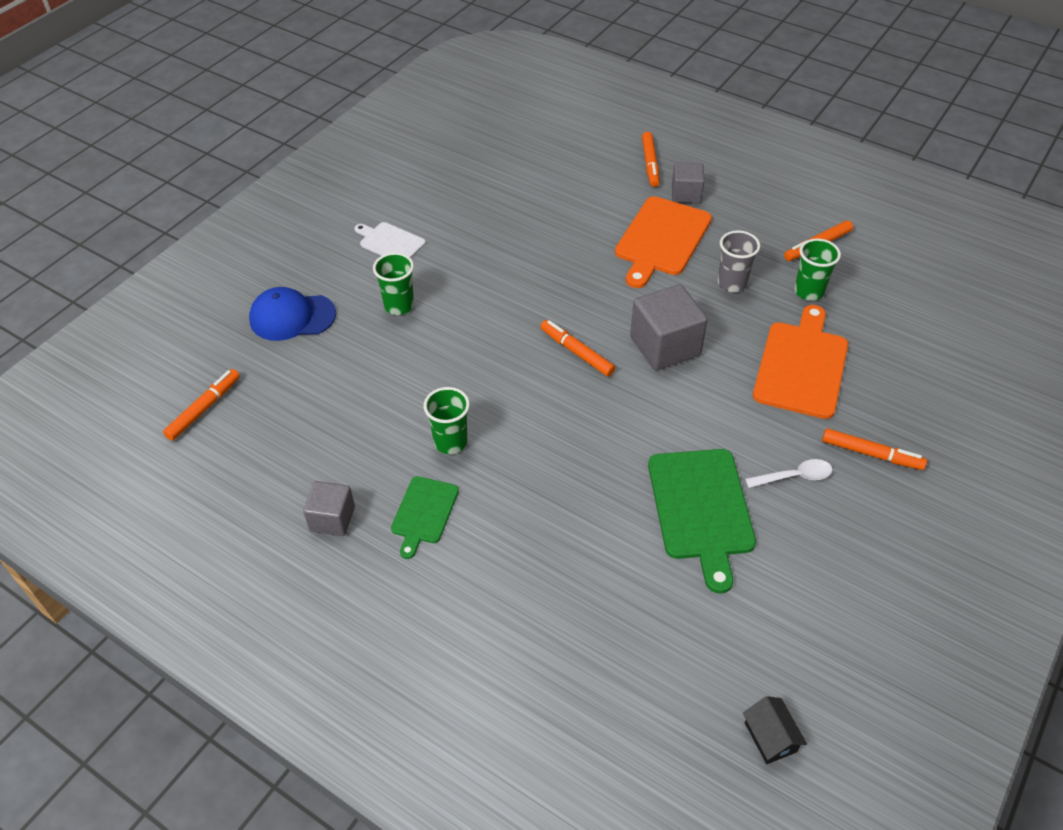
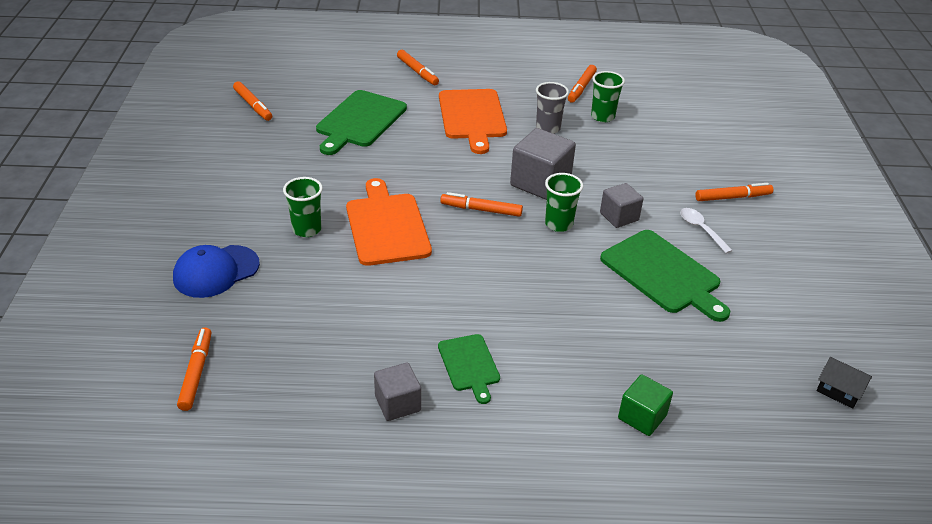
camera: 35 degrees left, 10 degrees down
white cutting board [354,222,426,258] -> none
green cup [424,387,470,454] -> green cup moved to [545,173,583,232]
grey cube [672,162,705,203] -> grey cube moved to [600,183,643,228]
white spoon [745,459,832,488] -> white spoon turned 75 degrees counterclockwise [680,208,733,254]
orange cutting board [753,305,848,419] -> orange cutting board moved to [346,178,432,266]
none -> orange marker [233,81,272,121]
none -> green cutting board [316,90,407,155]
none -> green cube [618,374,673,436]

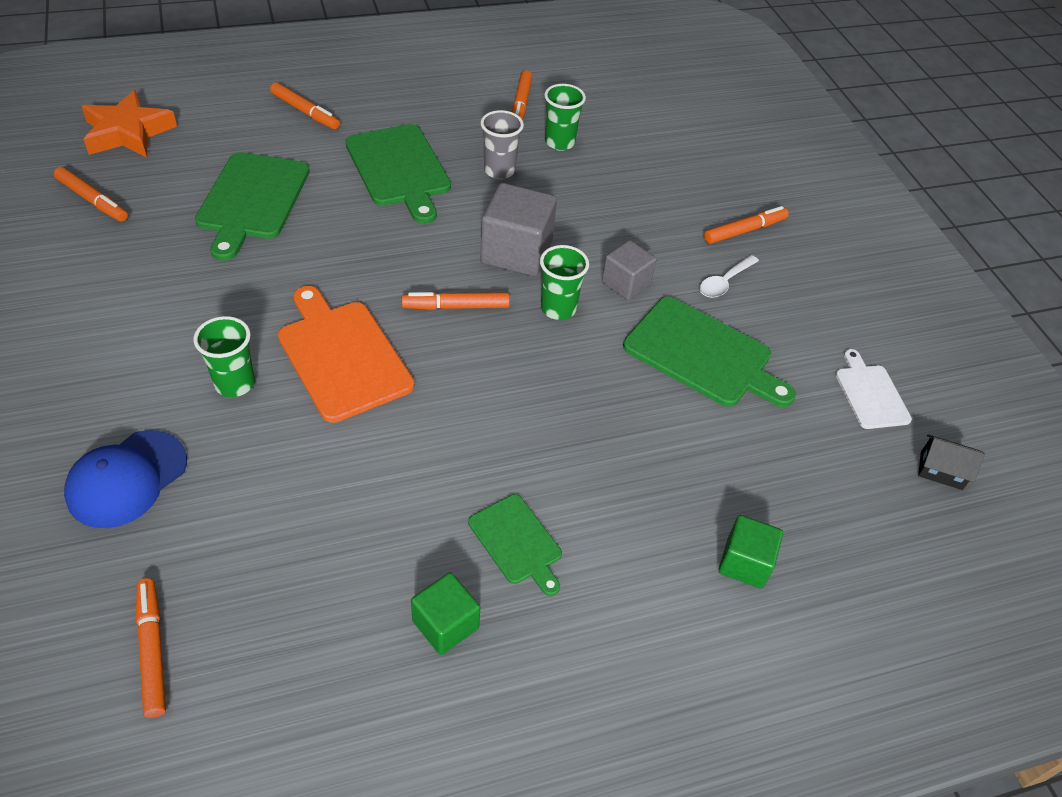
camera: 20 degrees left, 10 degrees up
grey cube [374,363,421,421] -> green cube [411,572,480,655]
orange cutting board [439,89,507,154] -> green cutting board [345,124,451,224]
white spoon [680,208,733,254] -> white spoon turned 90 degrees counterclockwise [700,255,759,298]
none -> orange star [81,90,177,158]
none -> white cutting board [836,349,912,429]

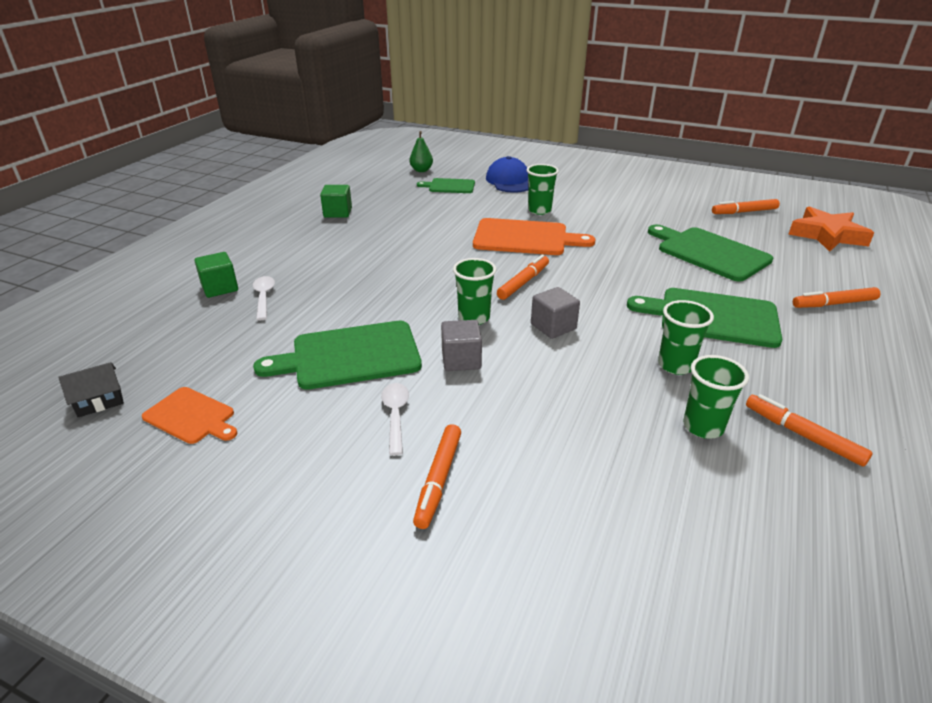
camera: 135 degrees right, 15 degrees down
orange marker [136,578,166,718] -> green pear [409,131,433,172]
green cutting board [468,494,562,596] -> green cutting board moved to [417,178,475,193]
grey cup [480,110,524,179] -> green cup [658,300,714,375]
grey cube [480,183,557,276] -> grey cube [531,287,580,339], size x0.61
white cutting board [836,349,912,429] -> orange cutting board [142,387,237,444]
none -> white spoon [253,276,275,320]

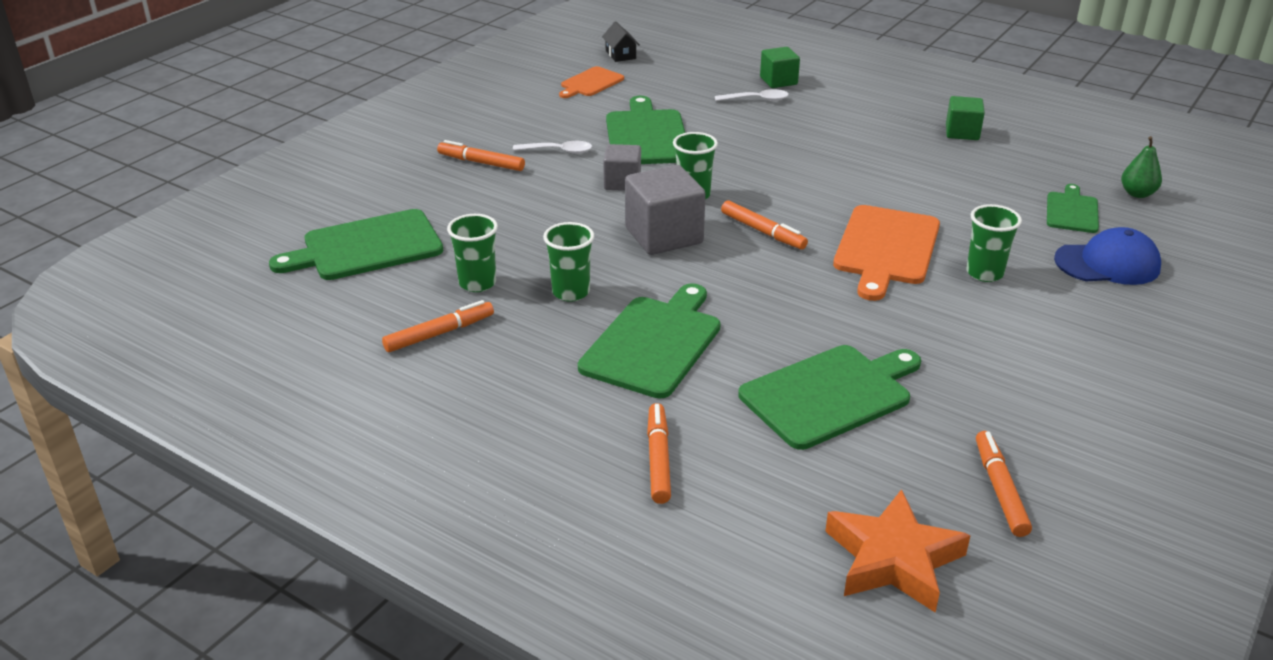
camera: 100 degrees right, 0 degrees up
grey cube [531,287,580,339] -> grey cube [625,165,706,255], size x1.65
none -> green cutting board [269,209,443,280]

